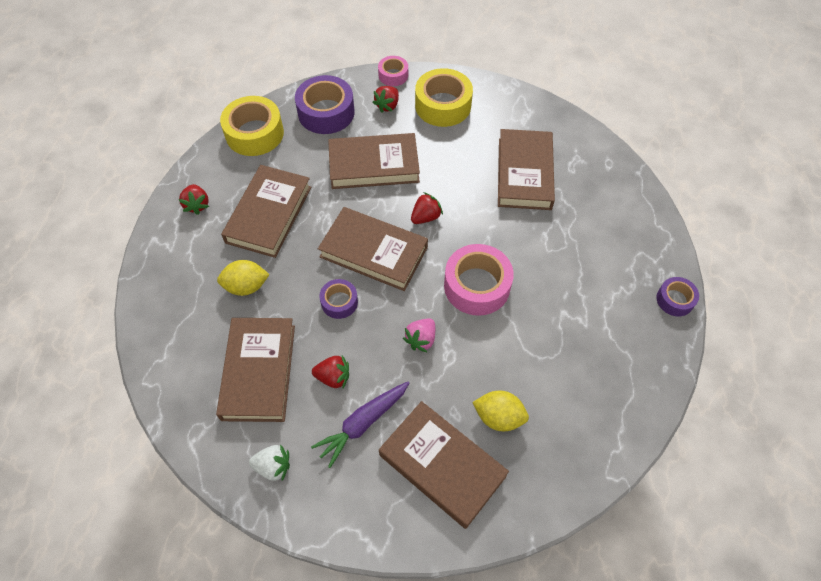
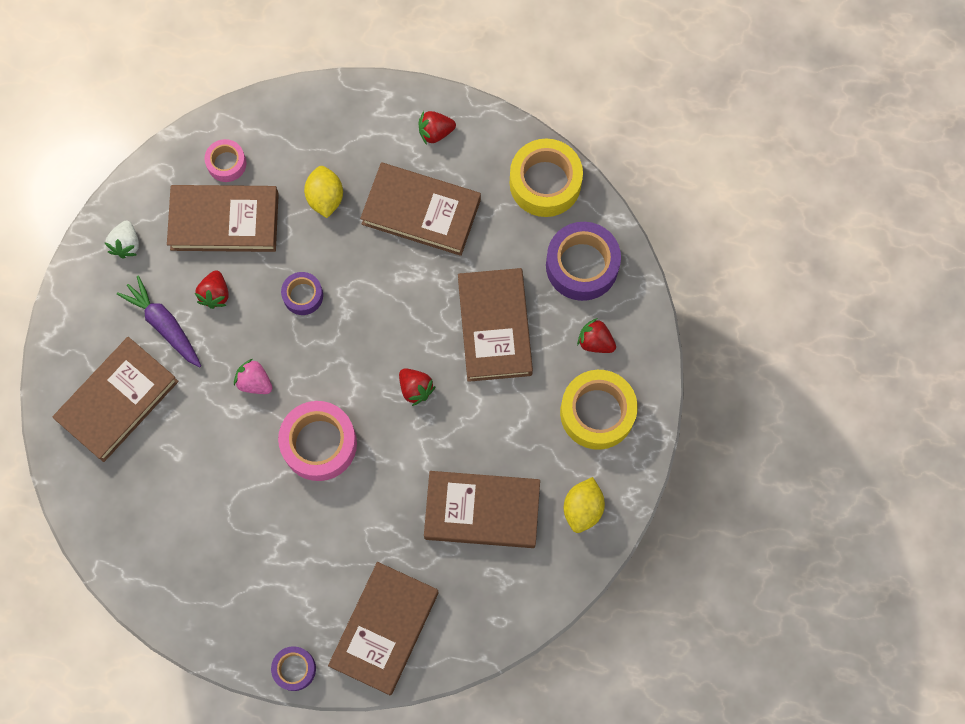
camera: 90 degrees right, 15 degrees up
brown book [318,207,428,291] -> brown book moved to [328,562,439,695]
pink tape [378,56,408,86] -> pink tape moved to [205,139,247,182]
yellow lemon [472,391,529,431] -> yellow lemon moved to [564,477,605,533]

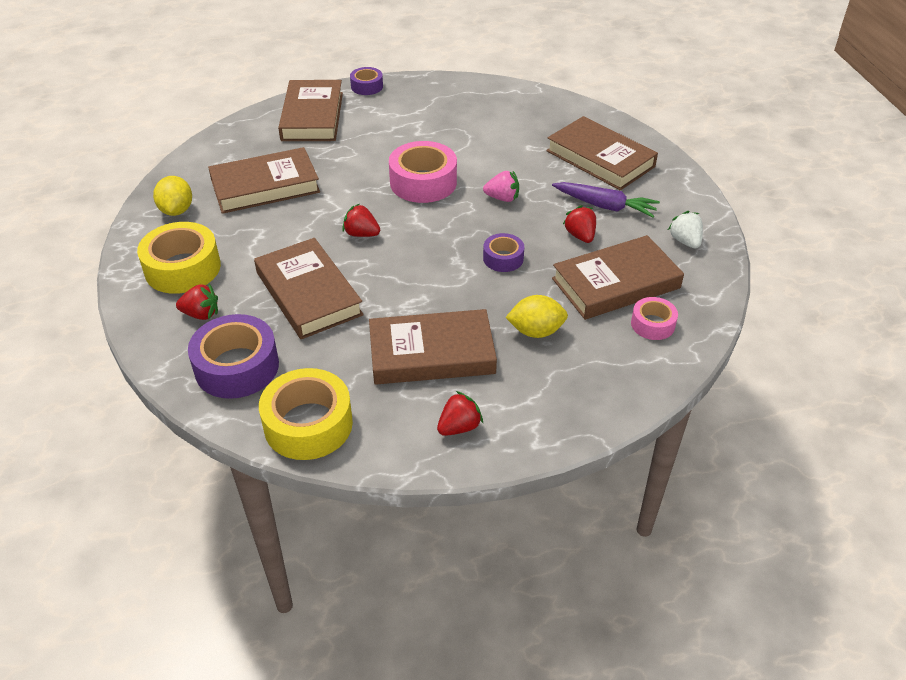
camera: 155 degrees right, 30 degrees down
brown book [52,337,179,462] -> brown book turned 60 degrees counterclockwise [546,116,658,190]
yellow lemon [304,166,343,218] -> yellow lemon turned 60 degrees counterclockwise [505,295,568,338]

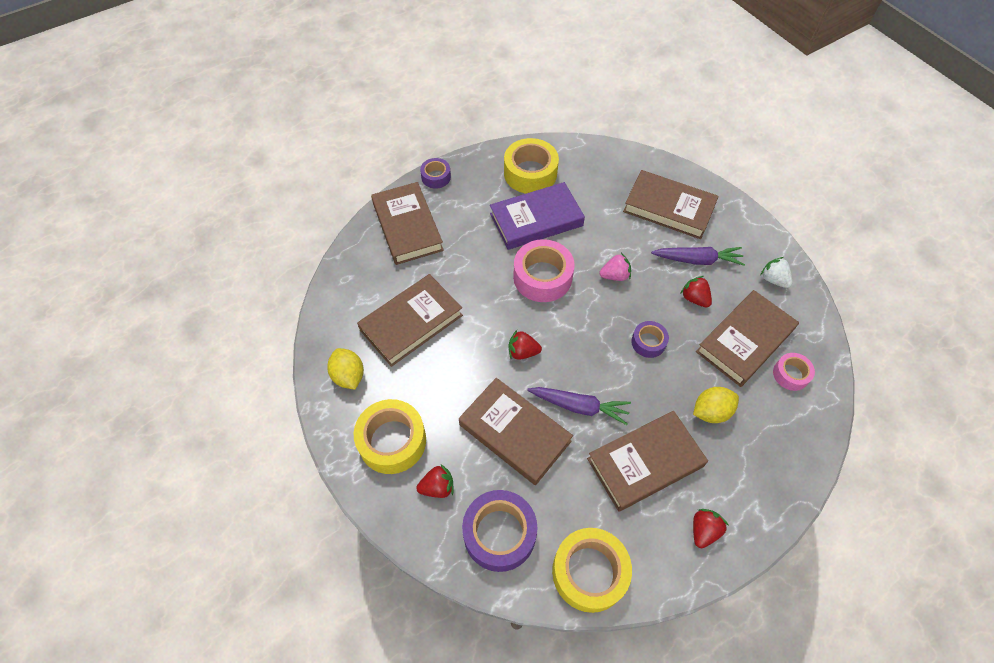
camera: 20 degrees left, 15 degrees up
none -> purple book [490,182,585,250]
none -> yellow tape [504,138,559,194]
none -> purple carrot [527,387,631,425]

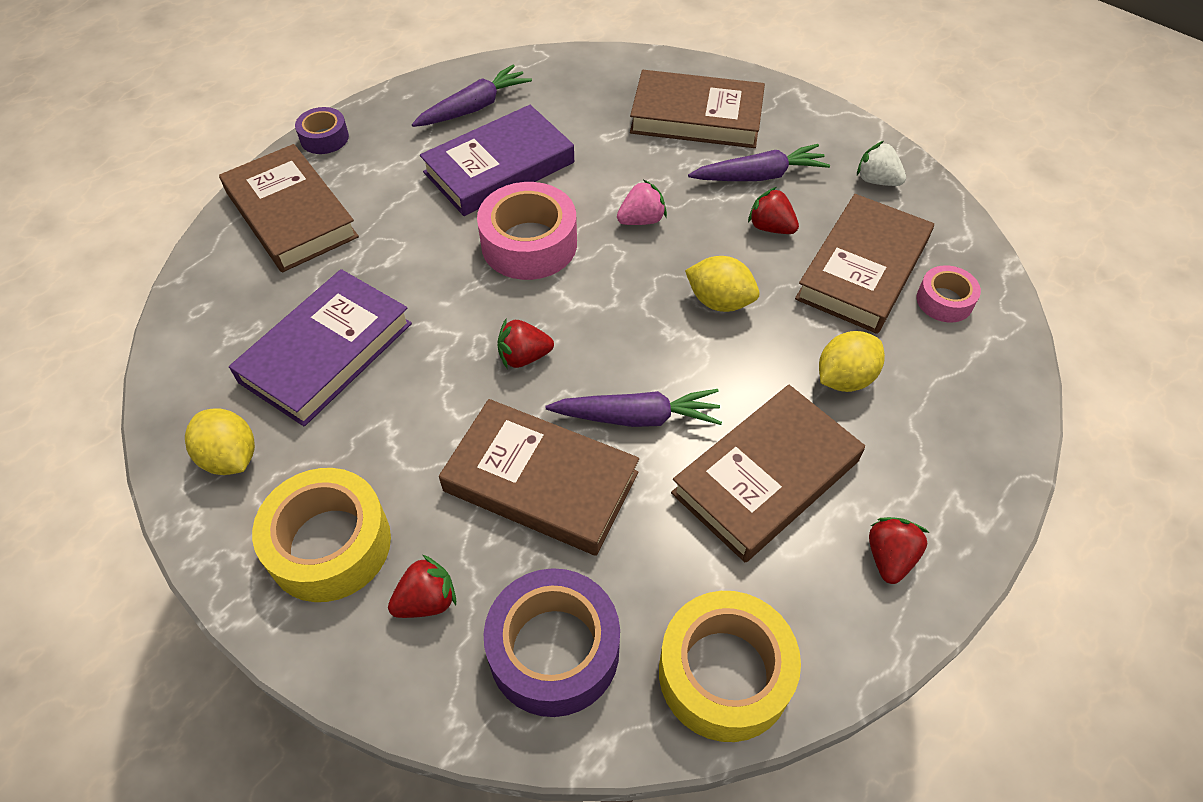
camera: 15 degrees left, 5 degrees down
brown book [357,274,463,367] -> purple book [229,269,412,427]
yellow tape [504,138,559,194] -> purple carrot [412,65,532,127]
purple tape [631,321,669,358] -> yellow lemon [685,256,760,312]

